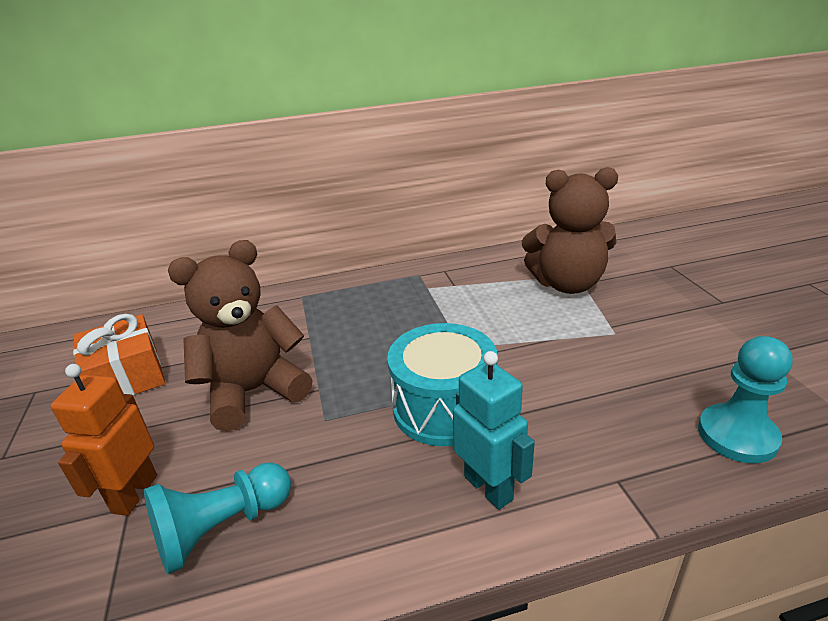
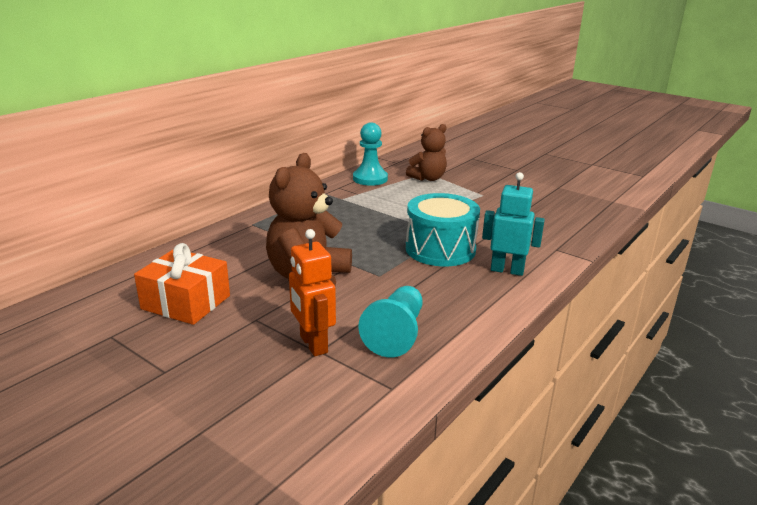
camera: 40 degrees left, 5 degrees down
brown teddy bear [522,167,618,294] -> brown teddy bear [406,124,447,181], size x0.63
turquoise pawn [698,336,793,463] -> turquoise pawn moved to [353,122,388,186]

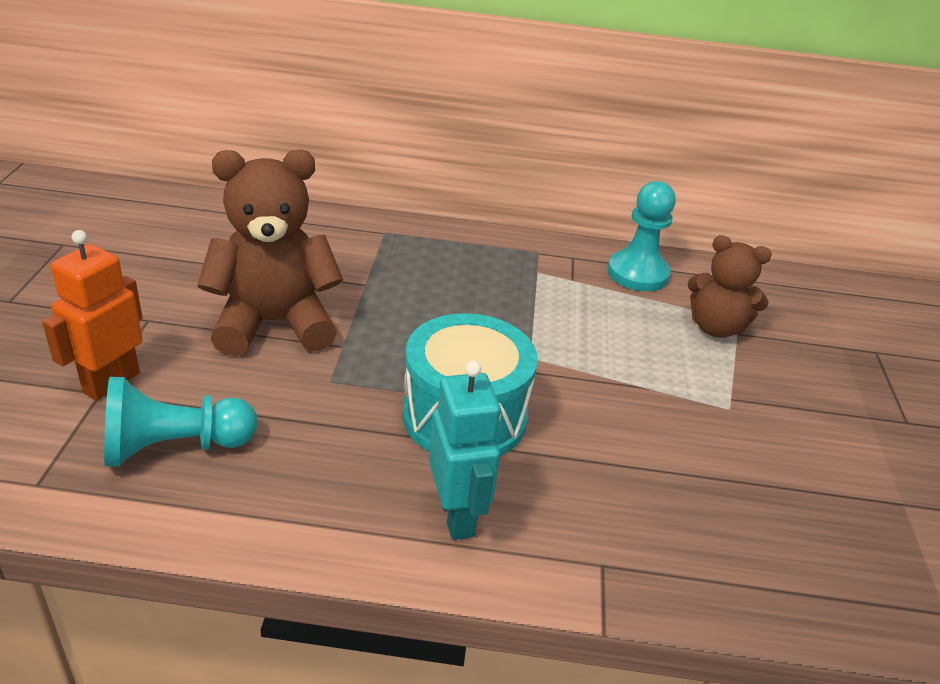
camera: 55 degrees right, 10 degrees up
orange gift [134,243,230,325] -> none

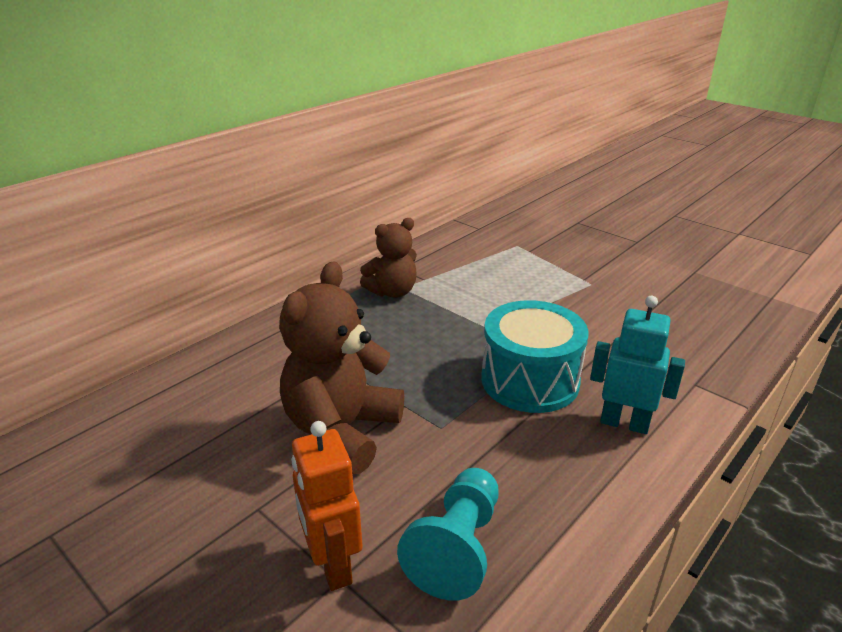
camera: 50 degrees left, 5 degrees down
turquoise pawn [608,181,676,291] -> none
brown teddy bear [688,235,772,338] -> brown teddy bear moved to [360,218,417,298]

